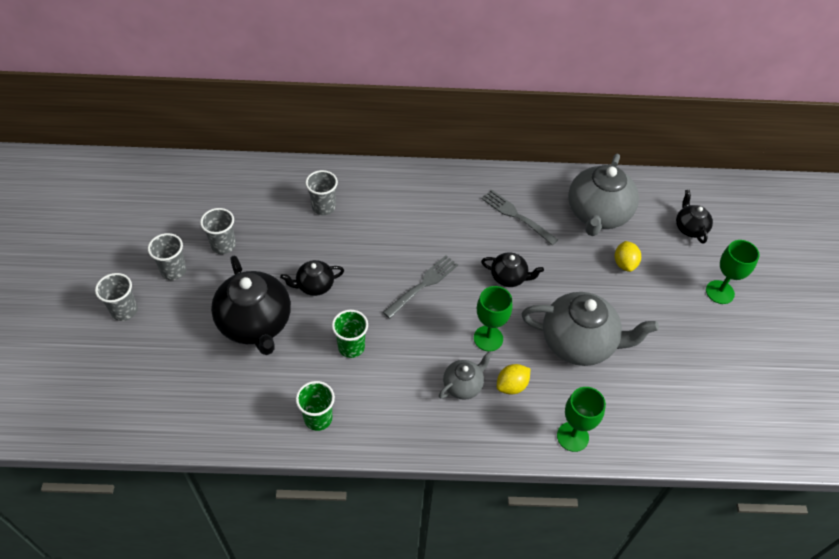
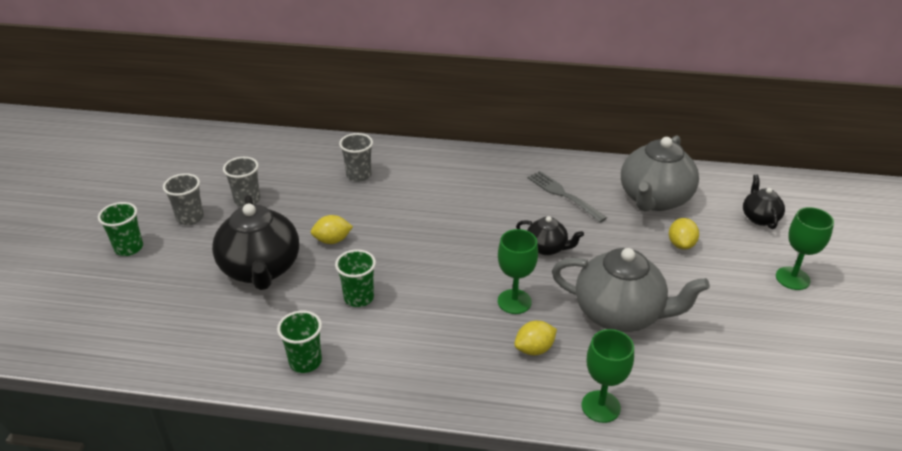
camera: 10 degrees right, 15 degrees down
grey cup [95,273,138,321] -> green cup [98,202,143,256]
black teapot [280,260,344,296] -> yellow lemon [311,215,353,244]
grey fork [383,255,458,319] -> none
grey teapot [439,351,493,400] -> none

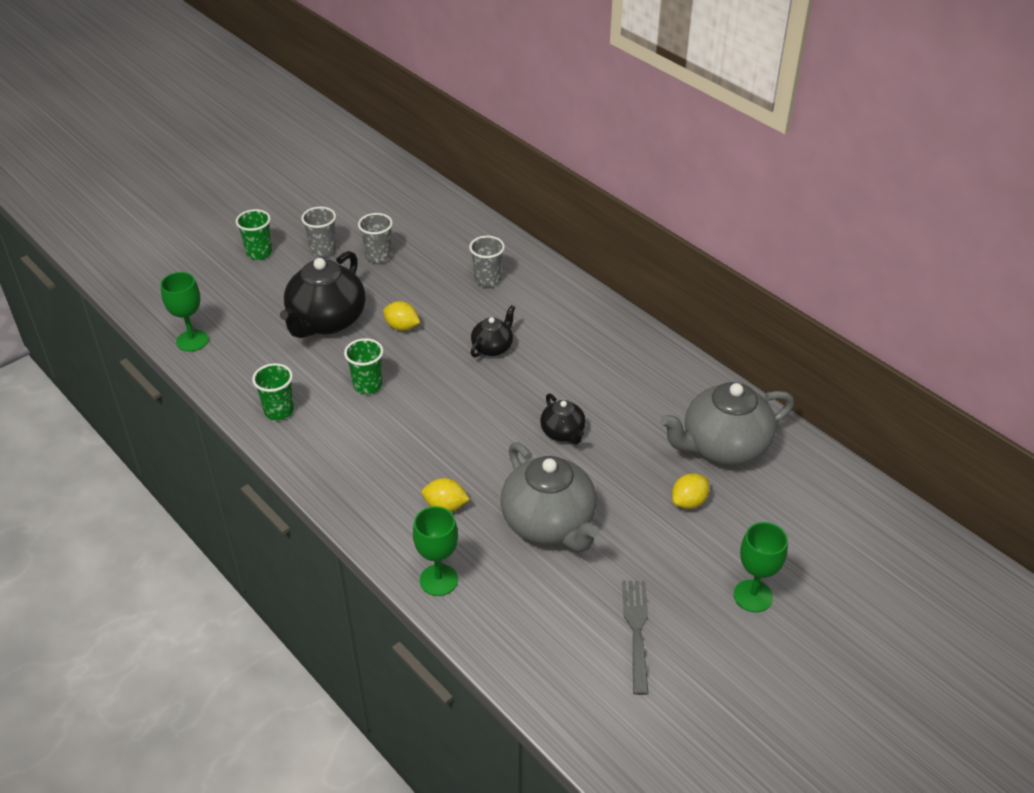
camera: 40 degrees right, 5 degrees up
green goblet [498,229,538,314] -> green goblet moved to [160,272,209,352]
grey fork [528,171,607,222] -> grey fork moved to [622,581,649,695]
black teapot [743,175,785,229] -> black teapot moved to [471,305,515,357]

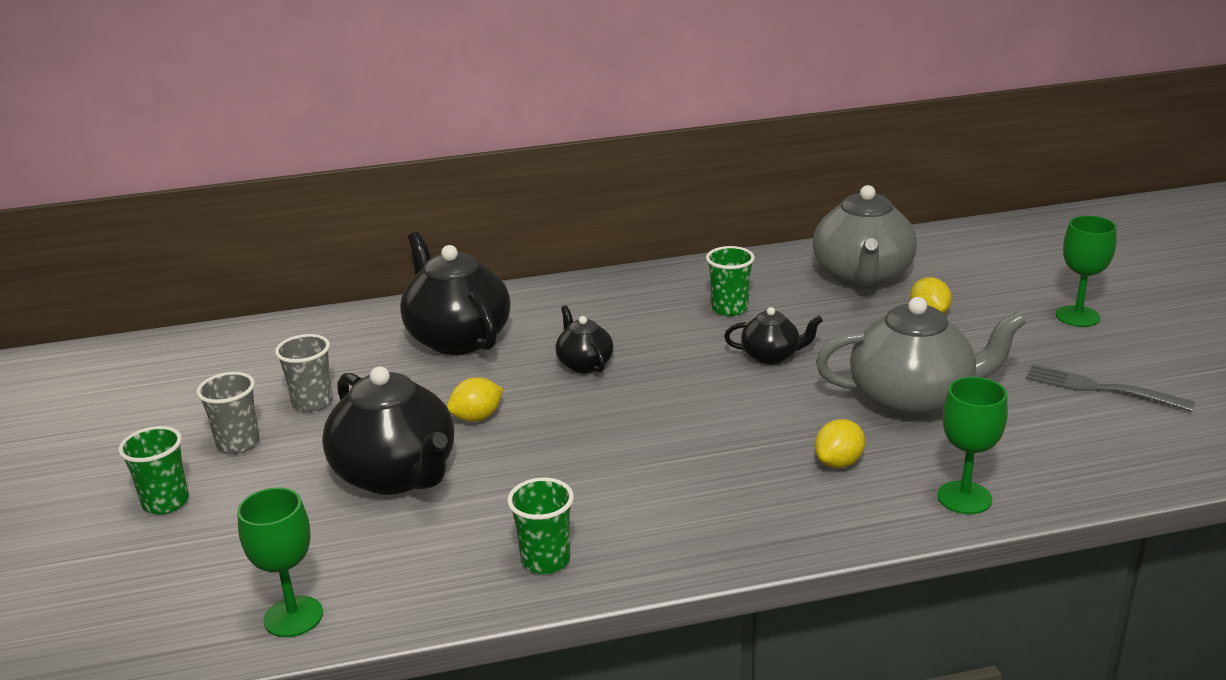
camera: 60 degrees left, 15 degrees down
green cup [344,338,384,394] -> green cup moved to [706,246,755,316]
grey cup [469,236,505,287] -> black teapot [400,232,511,355]

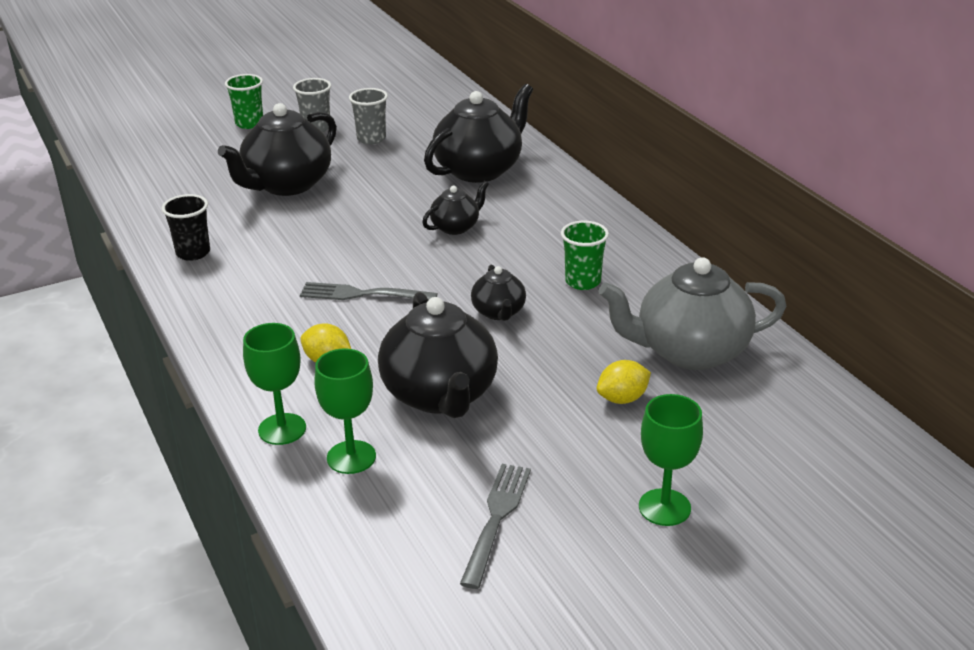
camera: 75 degrees right, 5 degrees up
green goblet [237,487,323,637] -> green goblet moved to [314,348,376,474]
yellow lemon [447,377,503,422] -> none
green cup [507,478,574,574] -> black cup [162,194,210,261]
grey teapot [816,297,1026,419] -> black teapot [378,292,498,418]
none -> grey fork [300,282,438,300]

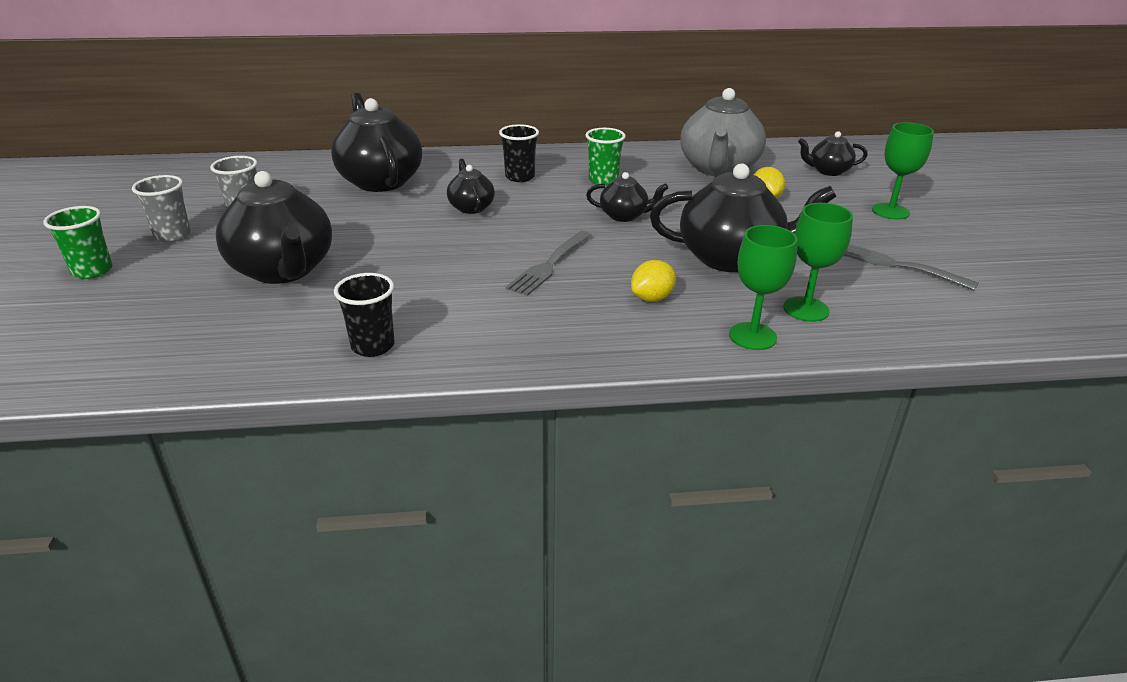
camera: 70 degrees left, 0 degrees up
none -> black cup [499,124,539,182]
none -> black teapot [798,131,868,176]

